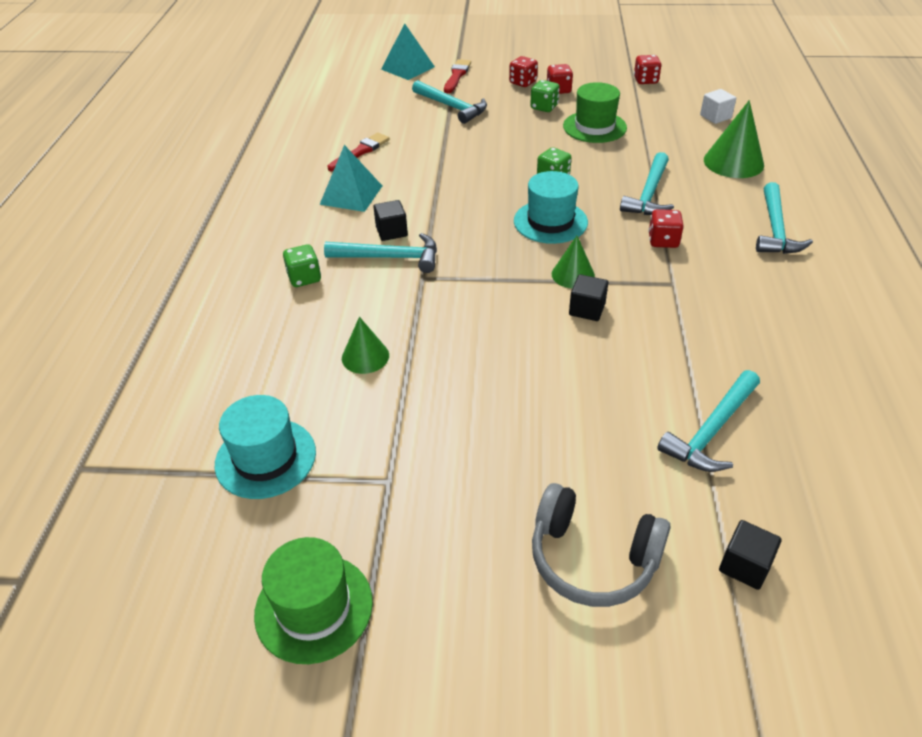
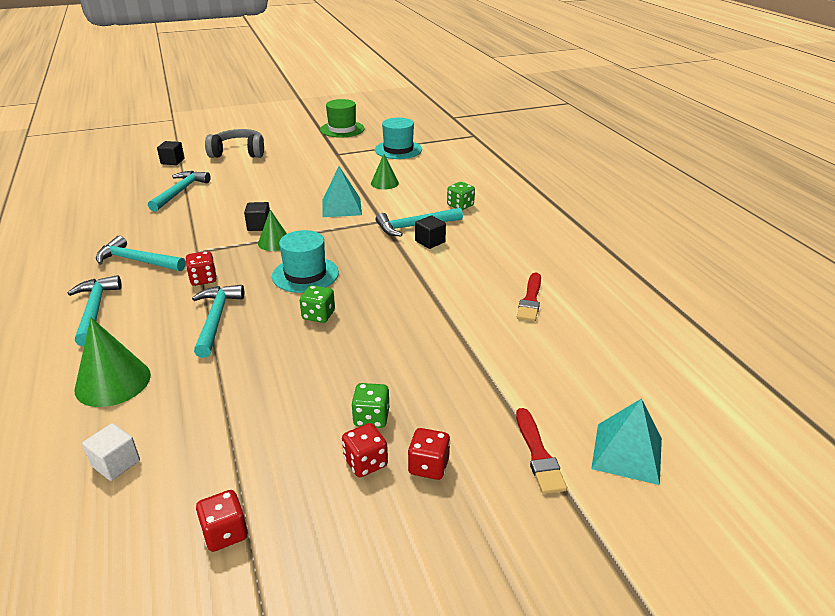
camera: 155 degrees right, 10 degrees down
turquoise pyramid [319,145,382,212] -> turquoise pyramid moved to [323,166,362,217]
turquoise hammer [412,80,487,124] -> turquoise hammer moved to [96,236,186,271]
green hat [563,82,627,143] -> none

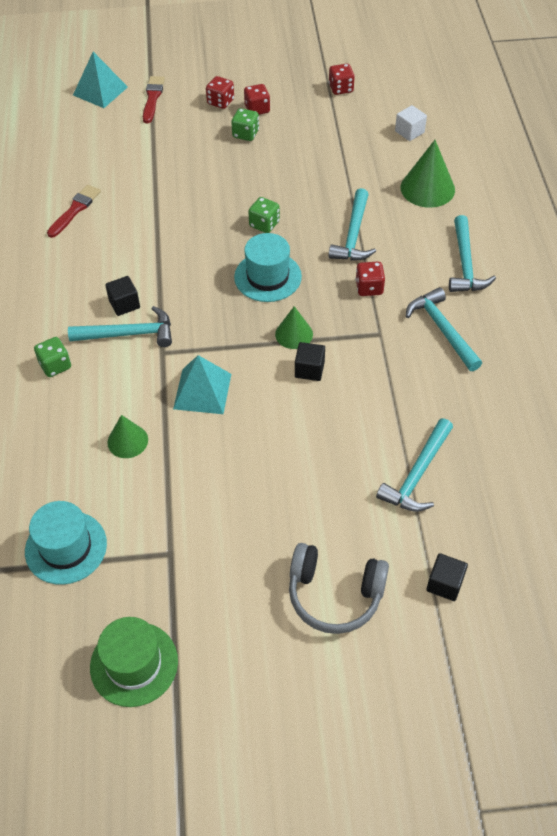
camera: 165 degrees left, 20 degrees up
turquoise hammer [96,236,186,271] -> turquoise hammer turned 150 degrees counterclockwise [406,287,482,371]

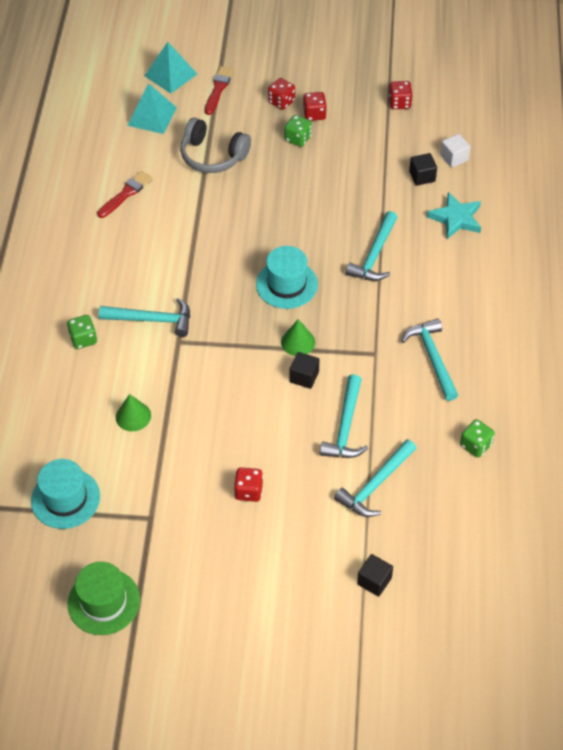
camera: 10 degrees right, 0 degrees up
black cube [105,276,140,316] -> black cube moved to [409,153,437,186]
turquoise pyramid [173,355,231,414] -> turquoise pyramid moved to [127,83,177,134]
green dice [248,197,280,233] -> green dice moved to [460,419,495,458]
grey headphones [289,543,389,634] -> grey headphones moved to [180,117,251,173]
red dice [356,262,385,296] -> red dice moved to [234,467,263,502]
green cone [401,140,455,208] -> turquoise star [427,192,481,239]
turquoise hammer [449,215,496,292] -> turquoise hammer moved to [320,374,368,458]

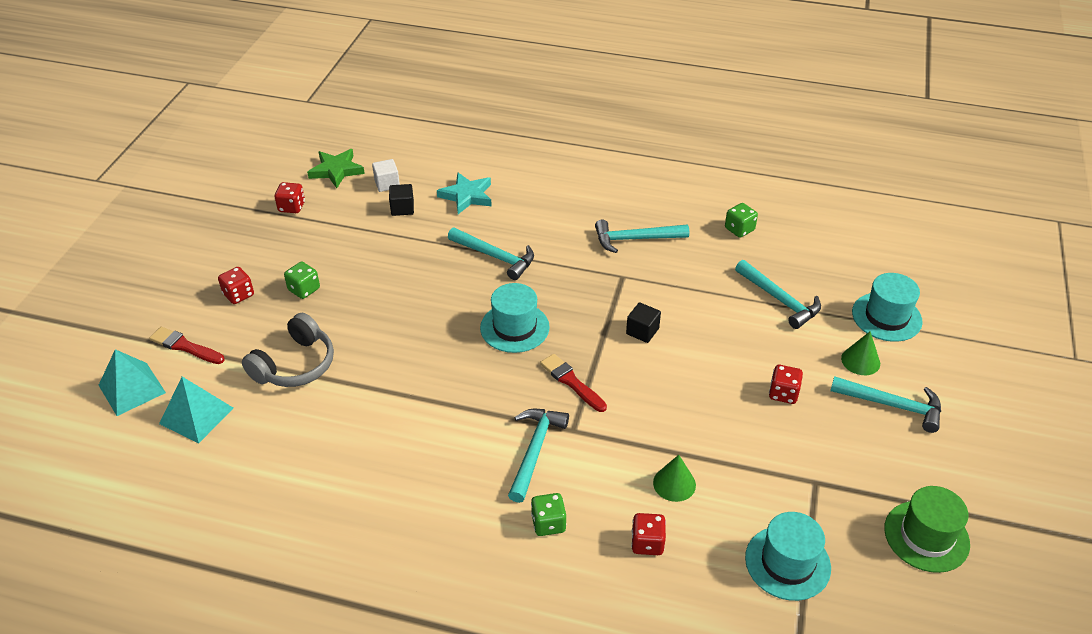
camera: 80 degrees left, 10 degrees down
red brush [97,171,152,218] -> red brush moved to [540,354,607,412]
green cone [281,319,315,356] -> green cone moved to [841,331,880,375]
red dice [303,92,327,121] -> red dice moved to [631,513,666,555]
turquoise hammer [320,374,368,458] -> turquoise hammer moved to [830,376,941,433]
black cube [357,554,393,597] -> turquoise hat [852,273,923,342]
none -> green star [307,149,365,188]

